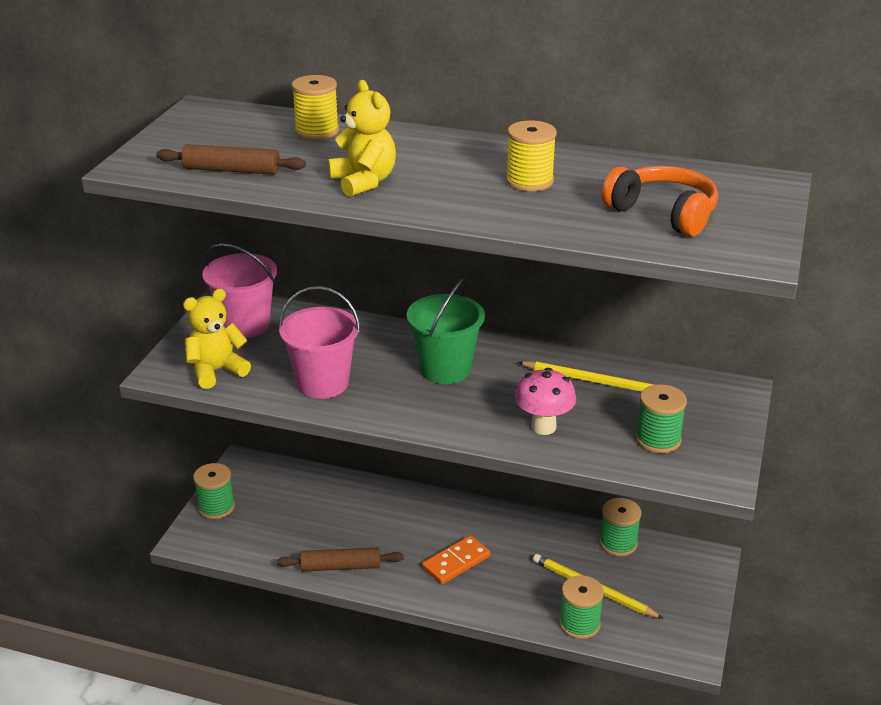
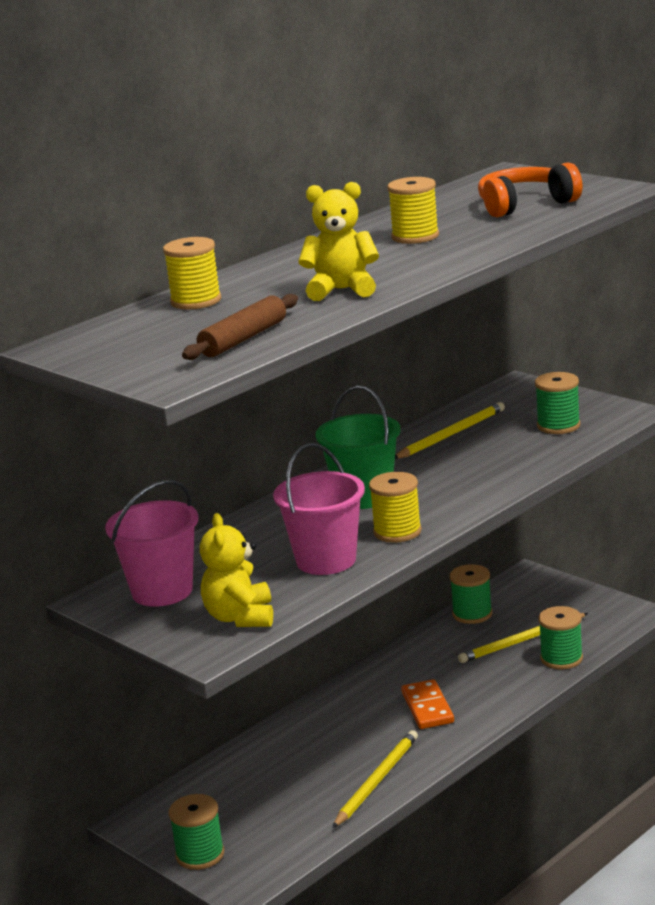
camera: 60 degrees left, 10 degrees down
brown rolling pin [277,548,404,571] -> yellow pencil [332,730,418,828]
pink mushroom [515,368,576,435] -> none
none -> yellow spool [369,472,422,543]

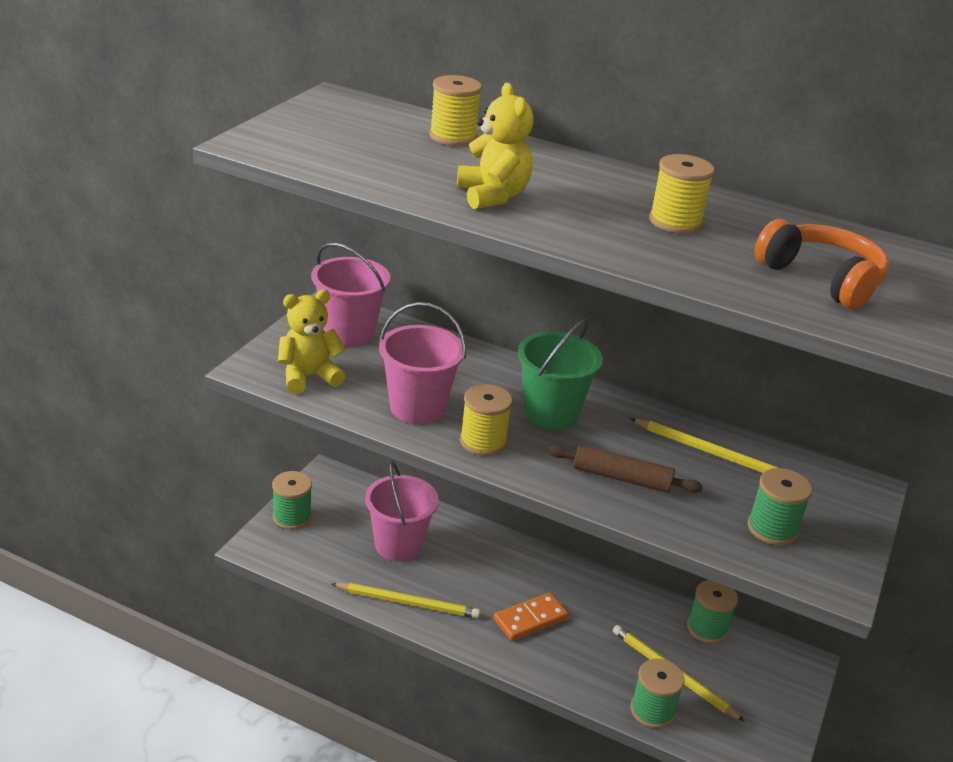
camera: 65 degrees right, 10 degrees up
brown rolling pin [182,294,298,360] -> brown rolling pin moved to [547,445,703,493]
none -> pink bucket [365,461,439,562]

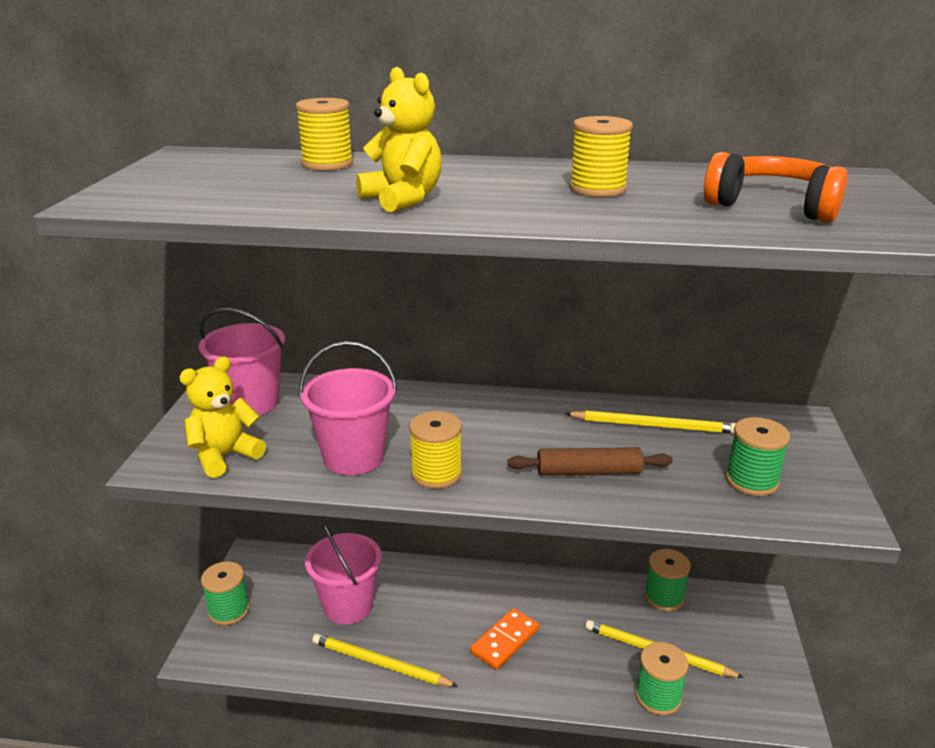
camera: 15 degrees left, 5 degrees down
yellow pencil [332,583,480,618] -> yellow pencil turned 150 degrees counterclockwise [312,634,458,687]
green bucket [518,318,603,430] -> none

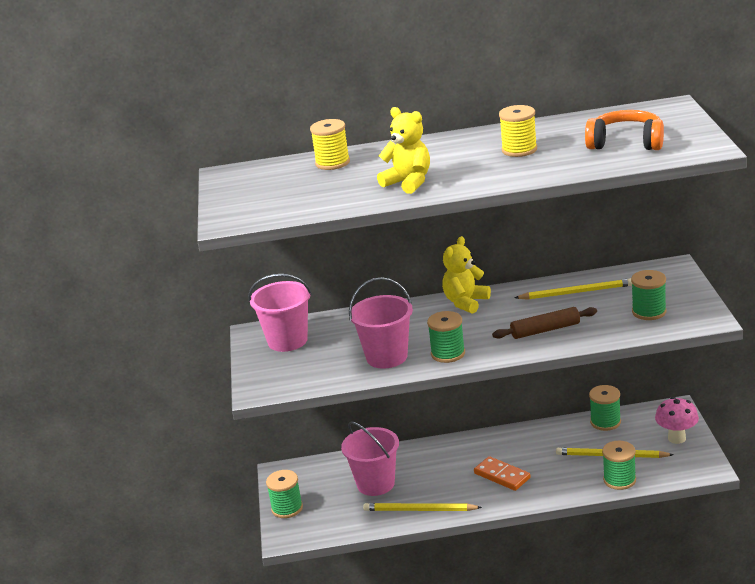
camera: 10 degrees left, 0 degrees up
yellow teddy bear [179,356,266,478] -> yellow teddy bear moved to [442,236,491,314]
yellow spool [409,411,462,489] -> green spool [427,311,465,363]
orange domino [470,608,539,670] -> orange domino turned 75 degrees counterclockwise [474,456,530,491]
none -> pink mushroom [655,397,699,444]

